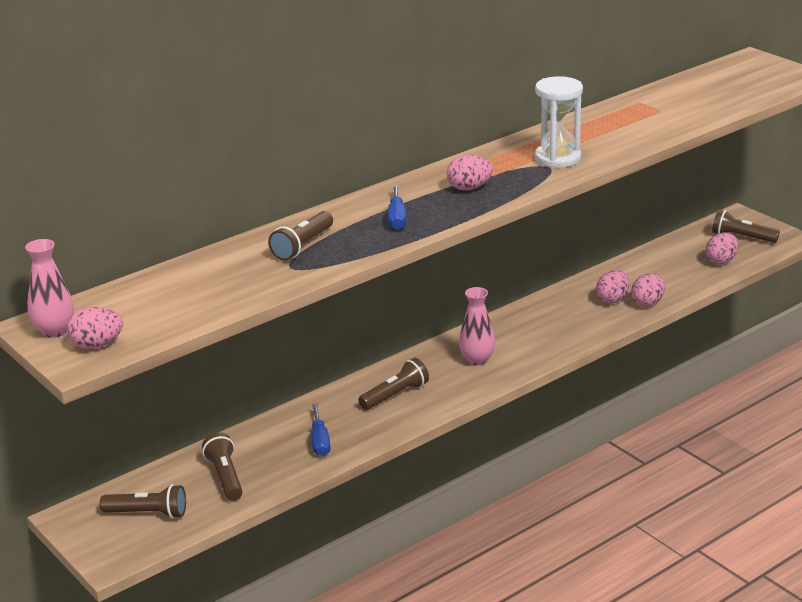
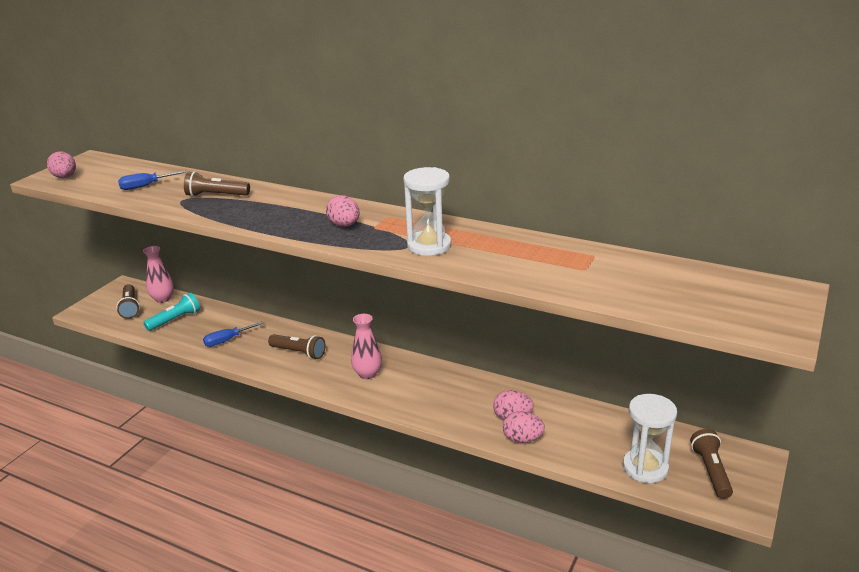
camera: 65 degrees right, 0 degrees up
pink vase [25,239,74,338] -> pink vase moved to [143,246,174,303]
brown flashlight [202,432,243,501] -> turquoise flashlight [143,293,200,331]
blue screwdriver [388,185,406,230] -> blue screwdriver moved to [118,170,186,190]
pink egg [706,232,738,265] -> white hourglass [623,394,677,483]

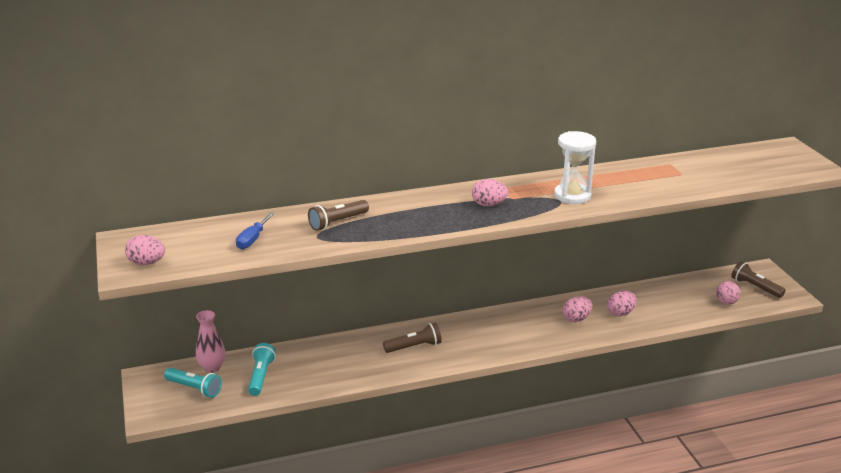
camera: 45 degrees left, 0 degrees up
brown flashlight [116,284,140,319] -> turquoise flashlight [164,368,222,398]
blue screwdriver [203,321,264,347] -> none
pink vase [351,314,382,379] -> none
pink egg [503,411,545,443] -> pink egg moved to [562,296,593,322]
white hourglass [623,394,677,483] -> pink ball [716,281,741,305]

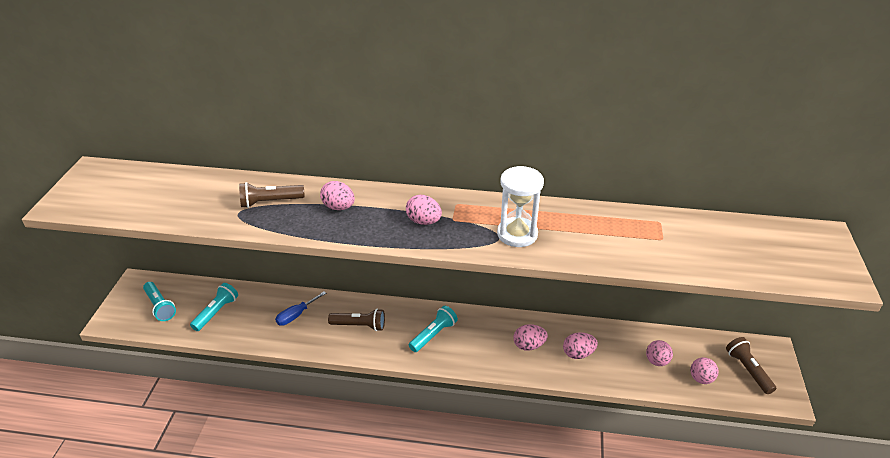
camera: 25 degrees right, 10 degrees up
pink egg [125,235,165,265] -> pink egg moved to [320,181,355,210]
pink vase [196,310,226,372] -> none
blue screwdriver [236,212,275,250] -> blue screwdriver moved to [275,291,326,326]
none -> turquoise flashlight [409,306,458,352]
none -> pink ball [646,340,673,366]

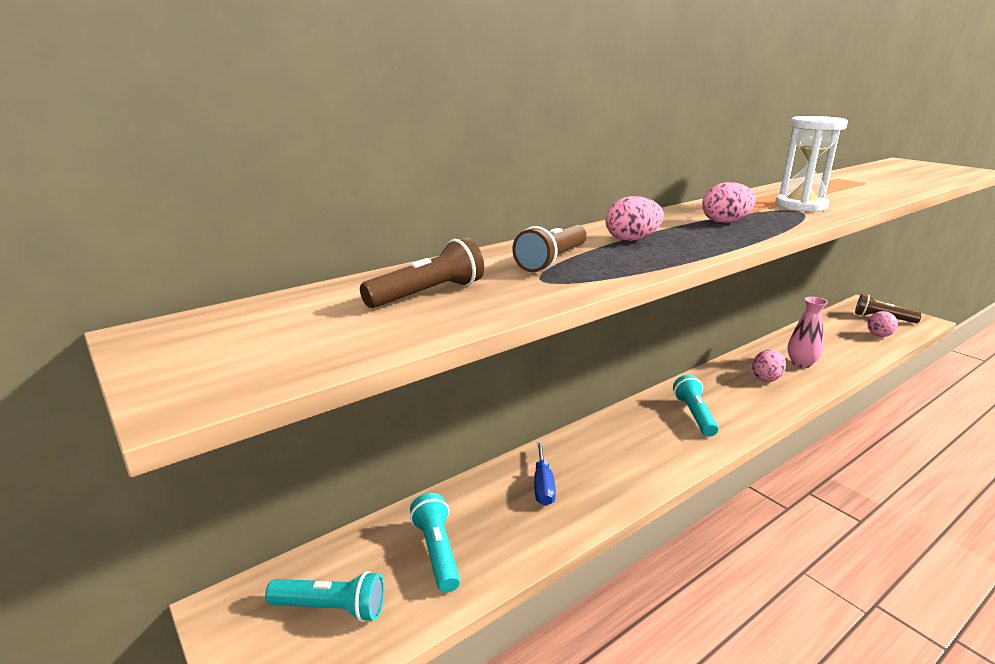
camera: 45 degrees left, 15 degrees down
brown flashlight [328,309,385,331] -> brown flashlight moved to [360,237,484,308]
pink egg [563,332,598,359] -> pink vase [787,297,828,368]
pink ball [646,340,673,366] -> none

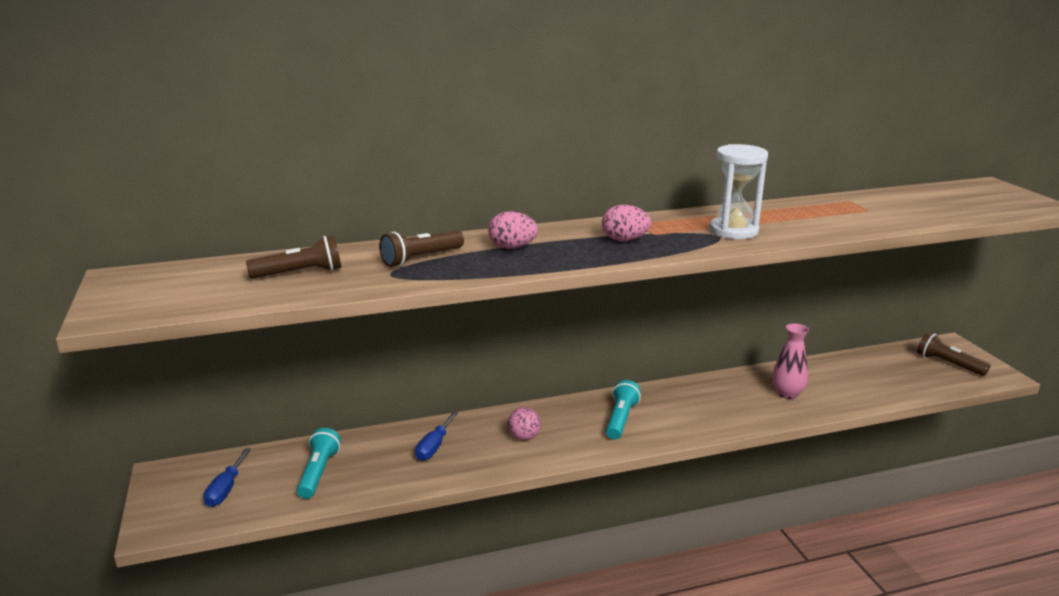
camera: 20 degrees right, 0 degrees up
turquoise flashlight [265,571,384,622] -> blue screwdriver [203,448,251,507]
pink egg [752,349,786,382] -> none
pink ball [867,311,898,337] -> pink ball moved to [508,407,541,441]

